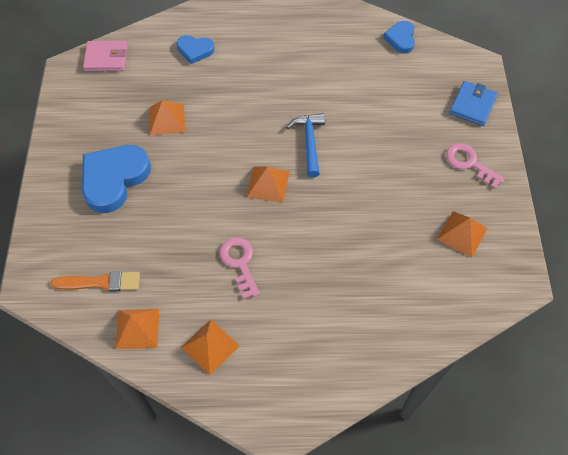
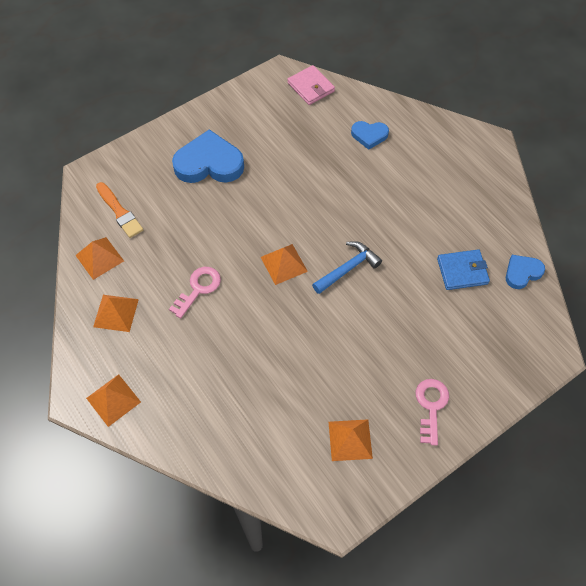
camera: 55 degrees right, 0 degrees up
orange pyramid [149,100,185,135] -> orange pyramid moved to [86,374,141,427]
blue heart [177,35,215,64] -> blue heart turned 60 degrees counterclockwise [351,121,389,150]
blue wallet [449,81,498,126] -> blue wallet moved to [437,249,490,290]

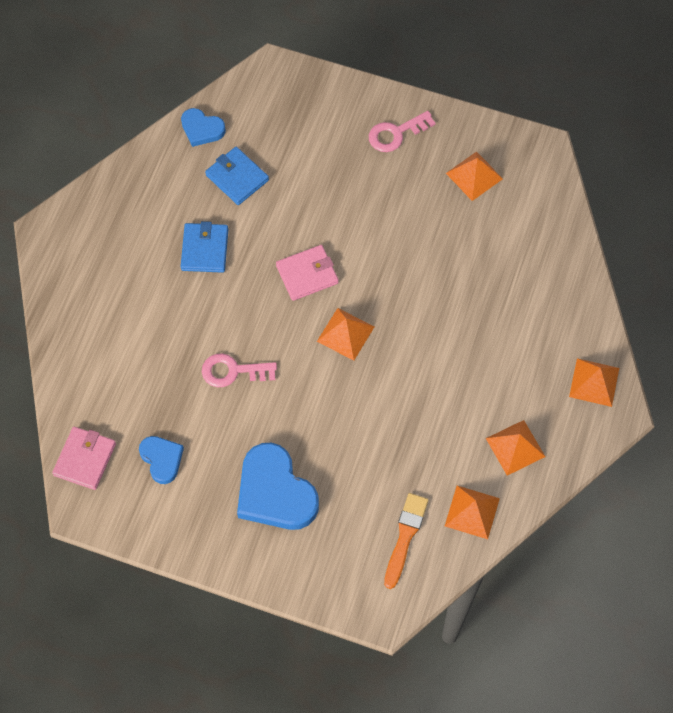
camera: 125 degrees left, 5 degrees up
pink key [169,267,221,318] -> pink key moved to [202,353,277,387]
blue hammer [312,241,382,294] -> pink wallet [276,245,339,301]
blue heart [351,121,389,150] -> blue heart moved to [139,436,184,484]
none -> blue wallet [181,221,228,273]

